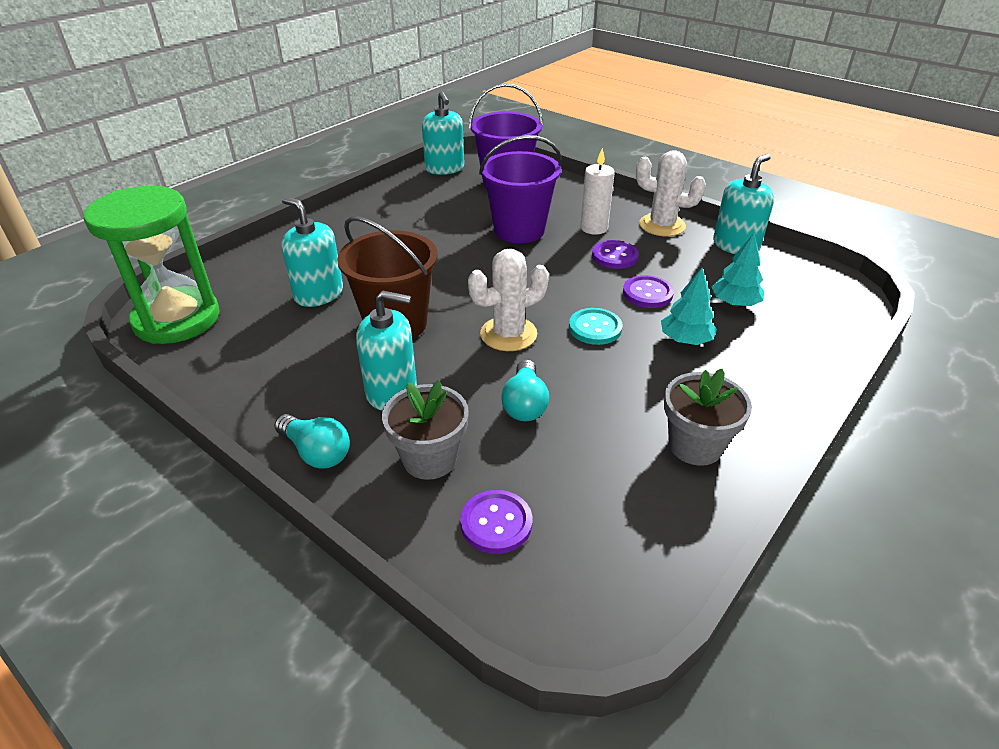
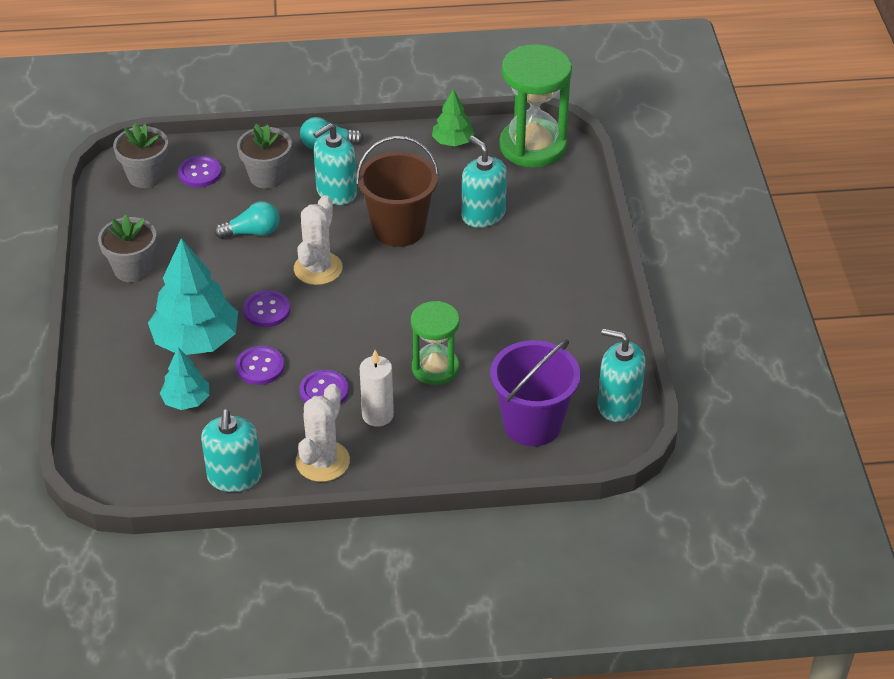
camera: 135 degrees right, 5 degrees up
turquoise soap dispenser [281,197,343,307] -> turquoise soap dispenser turned 120 degrees counterclockwise [462,136,507,228]
purple bucket [479,135,562,243] -> green hourglass [411,301,460,385]
turquoise light bulb [501,359,549,421] -> turquoise light bulb turned 120 degrees clockwise [214,201,280,239]
turquoise button [569,308,623,345] -> purple button [243,290,290,327]
white cactus [636,150,706,236] -> white cactus turned 45 degrees counterclockwise [296,384,350,482]
turquoise tree [661,268,717,345] -> turquoise tree [148,238,238,355], size x1.86
none -> grey flower pot [113,122,168,188]
none -> green tree [432,89,475,146]

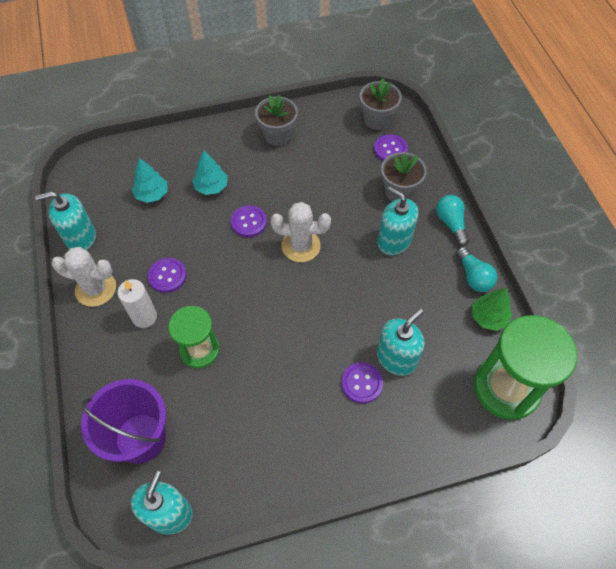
camera: 80 degrees right, 15 degrees up
turquoise tree [148,238,238,355] -> turquoise tree [192,150,228,195], size x0.54
turquoise light bulb [214,201,280,239] -> turquoise light bulb moved to [456,247,497,292]
purple button [236,346,285,385] -> purple button moved to [341,362,383,404]
brown bucket [356,136,439,247] -> none

